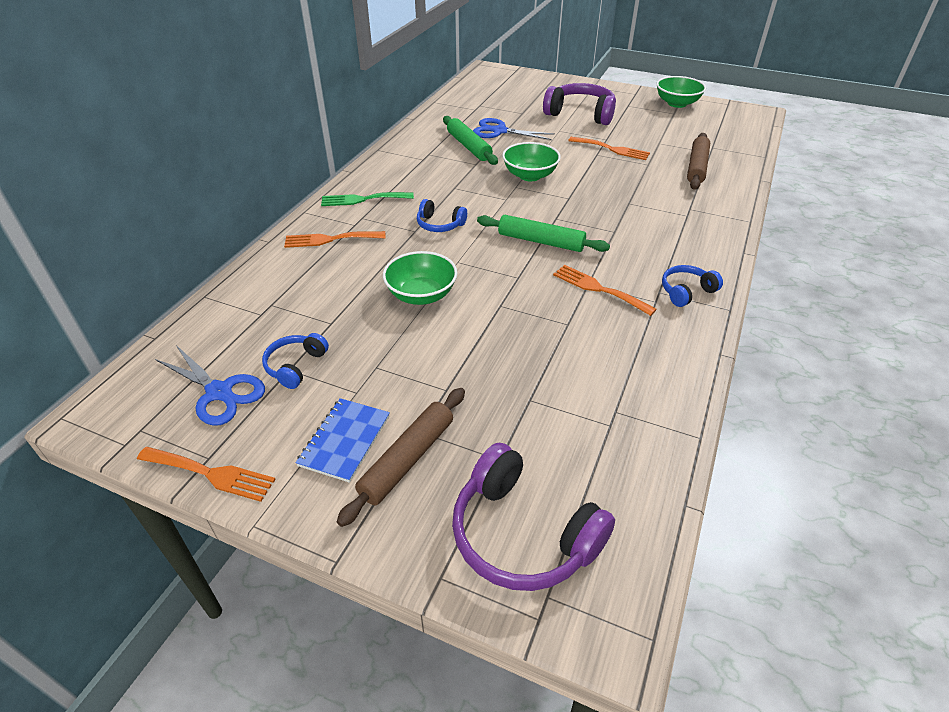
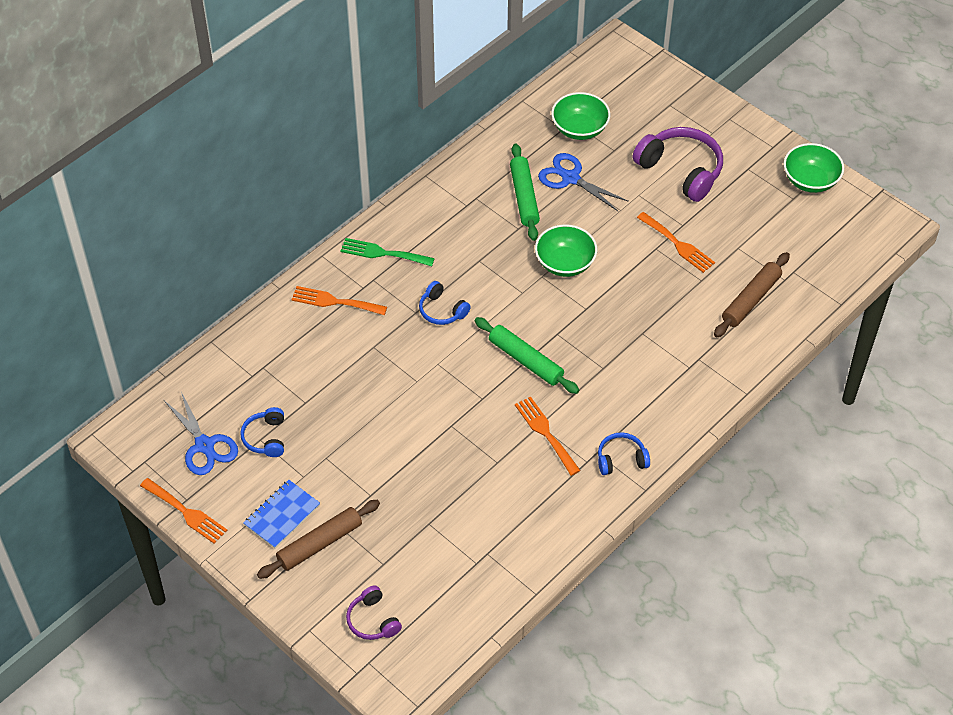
camera: 20 degrees right, 10 degrees up
blue headphones [262,333,329,389] -> blue headphones turned 45 degrees counterclockwise [240,407,284,457]
green bowl [383,251,457,305] -> green bowl moved to [551,92,610,140]
purple headphones [452,443,615,591] -> purple headphones [346,585,402,640], size x0.54

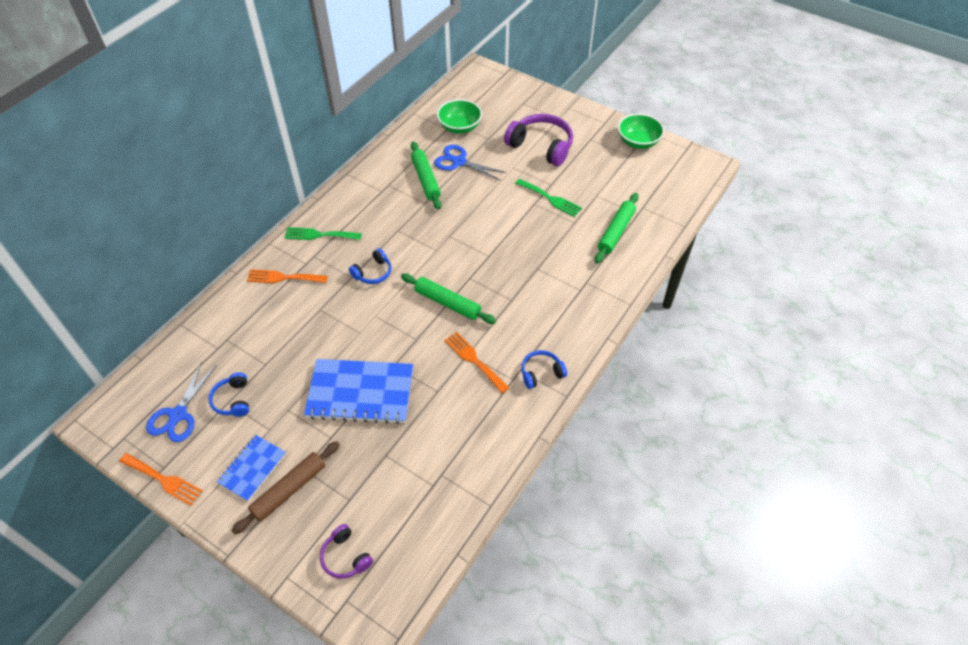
camera: 10 degrees left, 0 degrees up
blue scissors [164,392,238,475] -> blue scissors turned 60 degrees clockwise [146,361,216,442]
blue headphones [419,281,471,325] -> blue headphones turned 75 degrees counterclockwise [349,248,391,284]
green bowl [535,224,597,277] -> none
orange fork [637,212,715,273] -> green fork [515,179,582,217]
brown rolling pin [714,252,790,337] -> green rolling pin [595,193,639,263]
none -> blue notebook [304,359,413,424]

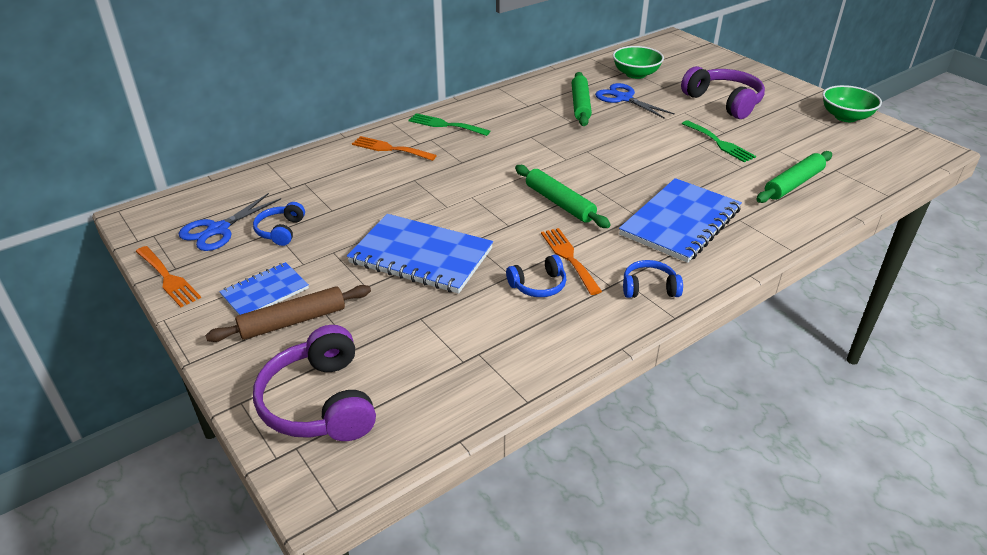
camera: 20 degrees right, 15 degrees down
purple headphones [320,524,373,579] -> purple headphones [253,325,376,441], size x1.86
blue headphones [349,248,391,284] -> blue headphones moved to [506,255,567,297]
none -> blue notebook [619,178,742,263]

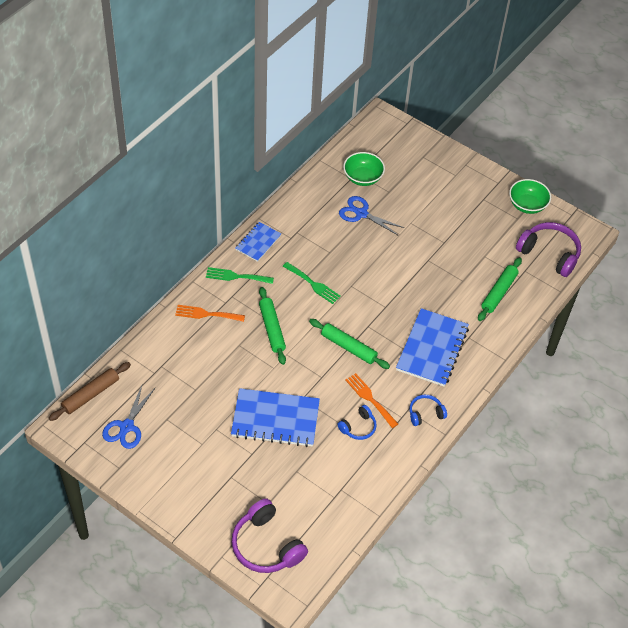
camera: 20 degrees left, 15 degrees up
orange fork [136,246,201,307] -> none
brown rolling pin [205,285,371,342] -> brown rolling pin moved to [49,362,131,421]
blue notebook [219,262,309,315] -> blue notebook moved to [235,222,281,262]
blue headphones [253,202,305,246] -> none
green rolling pin [572,72,592,126] -> green rolling pin moved to [259,287,286,365]
purple headphones [681,66,765,119] -> purple headphones moved to [516,222,581,277]
green fork [682,120,756,162] -> green fork moved to [283,262,341,304]

